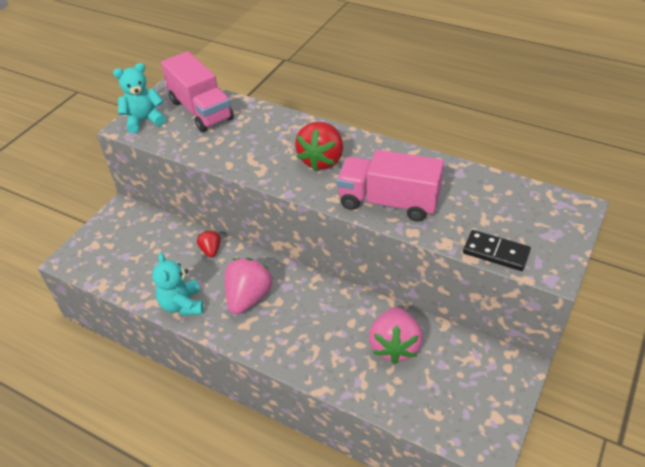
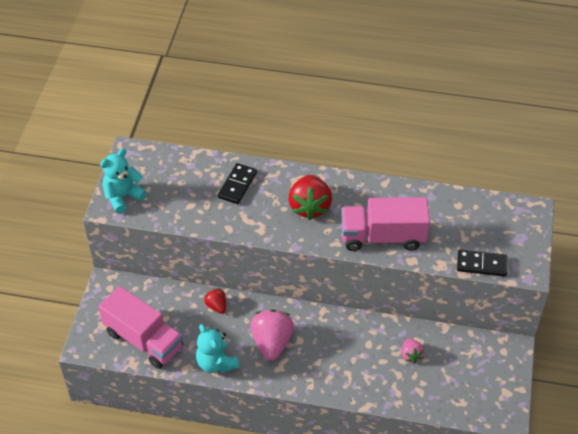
camera: 20 degrees left, 5 degrees up
pink truck [161,51,234,132] -> pink truck moved to [99,286,183,369]
pink strawberry [369,307,423,364] -> pink strawberry [402,338,425,363], size x0.53
none -> black domino [218,163,257,204]

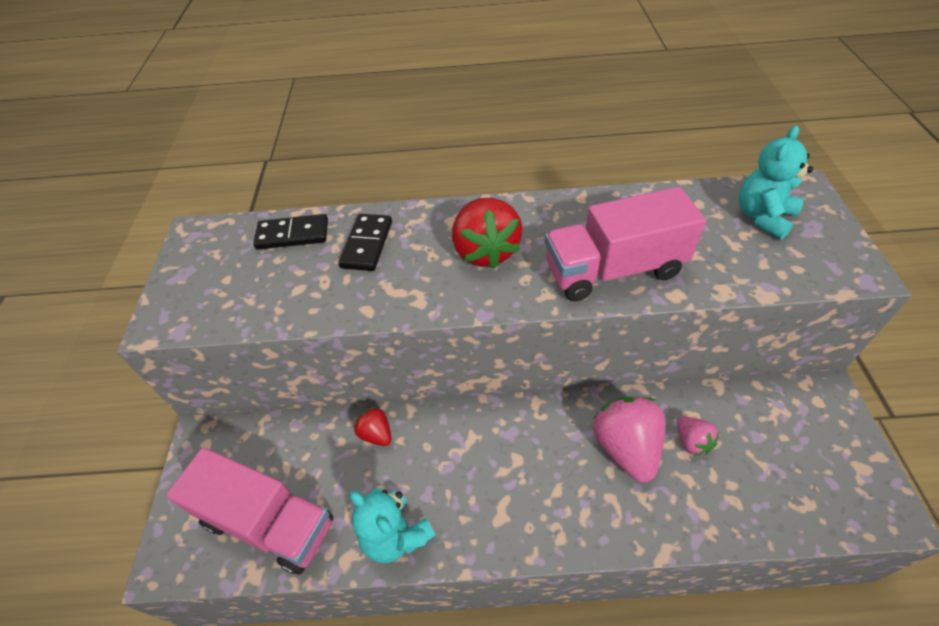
camera: 10 degrees left, 0 degrees up
turquoise teddy bear [100,149,147,214] -> turquoise teddy bear moved to [739,126,813,240]
pink strawberry [250,309,294,361] -> pink strawberry moved to [593,397,666,482]
black domino [457,249,508,277] -> black domino moved to [253,214,328,250]

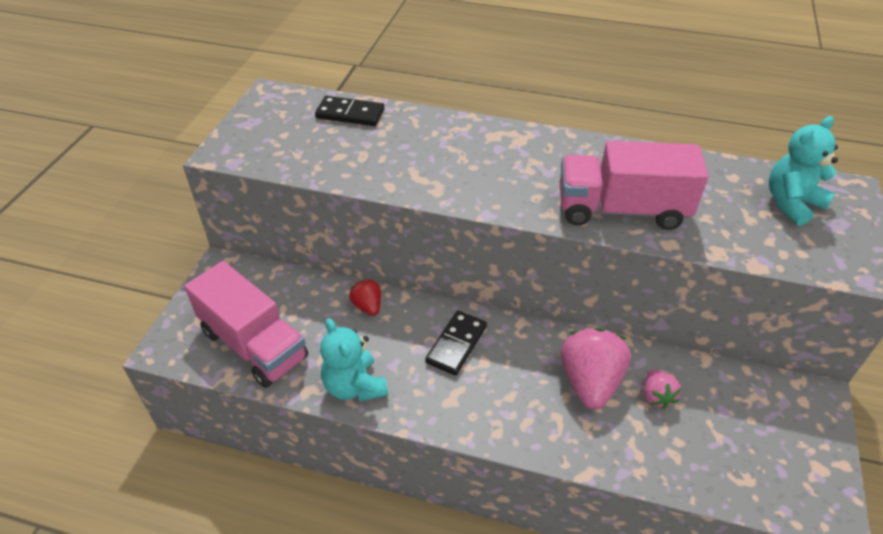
camera: 15 degrees right, 5 degrees down
black domino [338,214,392,271] -> black domino moved to [425,311,487,376]
red strawberry [452,198,523,269] -> none

